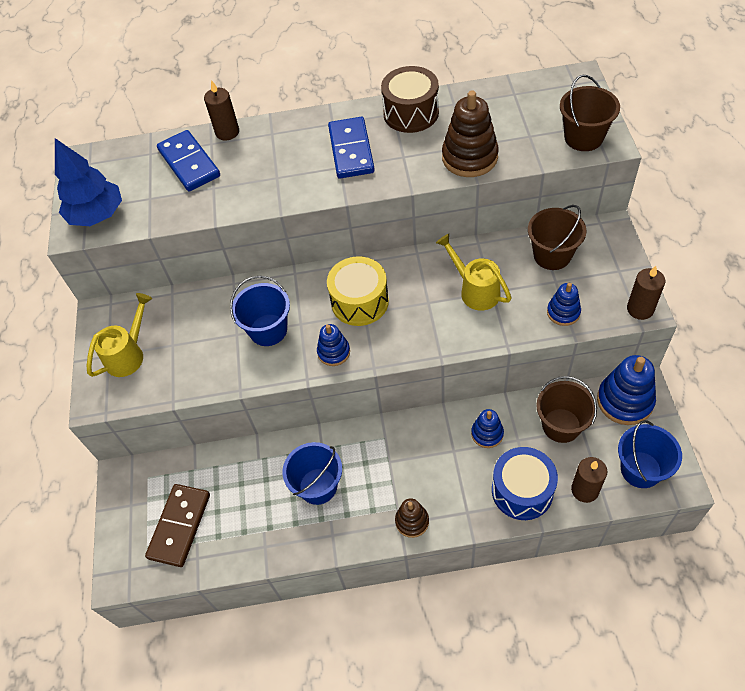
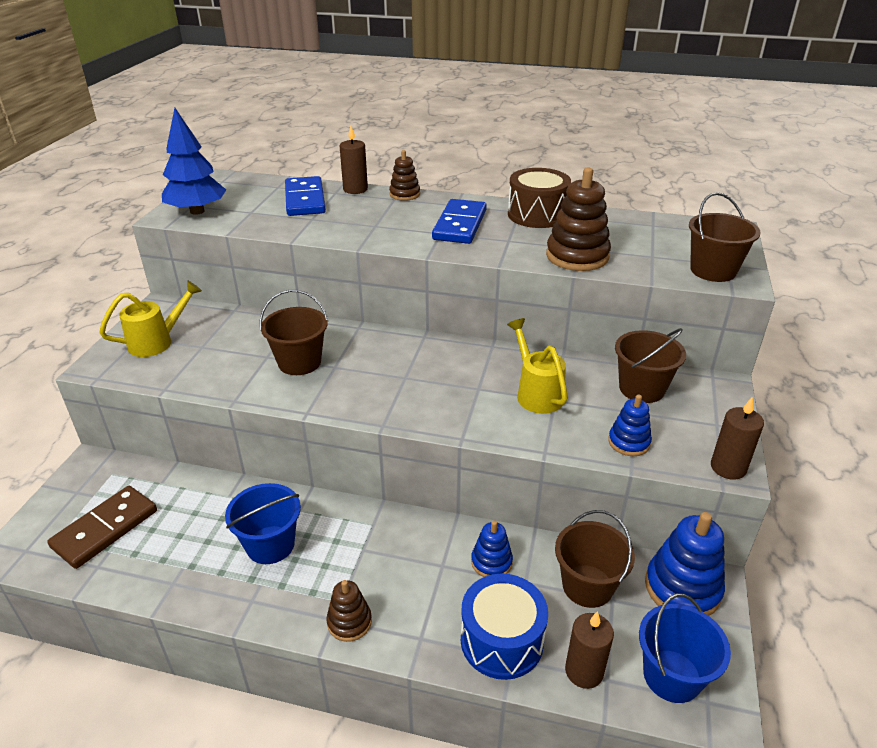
camera: 15 degrees right, 20 degrees down
blue bucket [230,276,290,346] -> brown bucket [260,290,328,375]
blue stacking toy [317,324,350,366] -> none
yellow drum [327,256,389,326] -> none
none -> brown stacking toy [389,150,420,201]

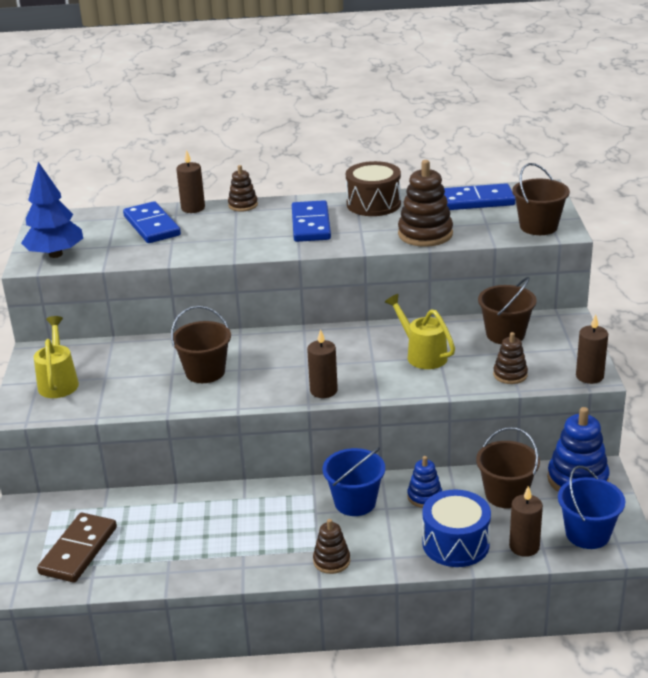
camera: 15 degrees left, 5 degrees down
yellow watering can [99,280,202,357] -> yellow watering can turned 45 degrees counterclockwise [34,316,79,398]
blue bucket [225,483,301,564] -> blue bucket moved to [323,447,385,516]
blue stacking toy [608,395,652,456] -> brown stacking toy [493,332,528,384]
none -> brown candle [307,329,338,398]
none -> blue domino [444,183,516,210]

